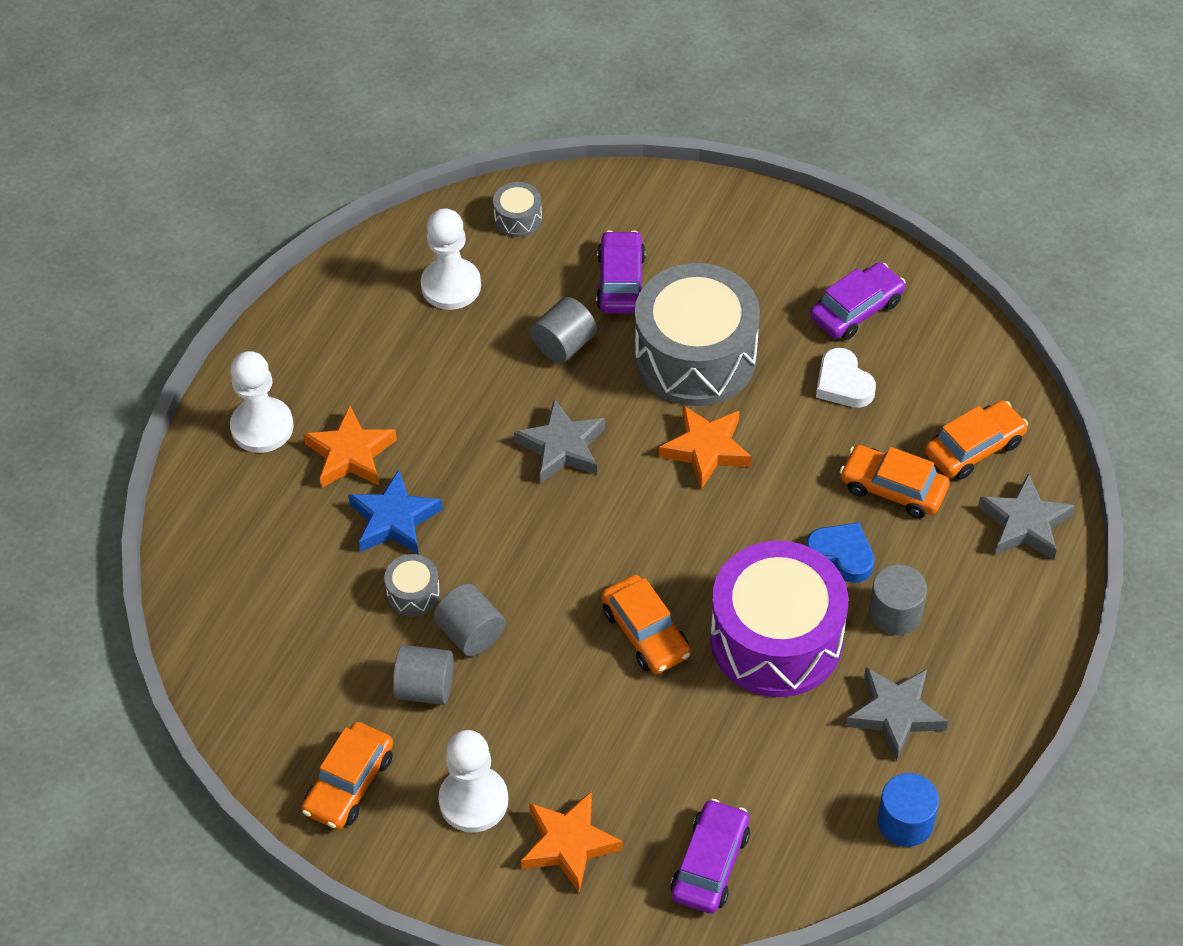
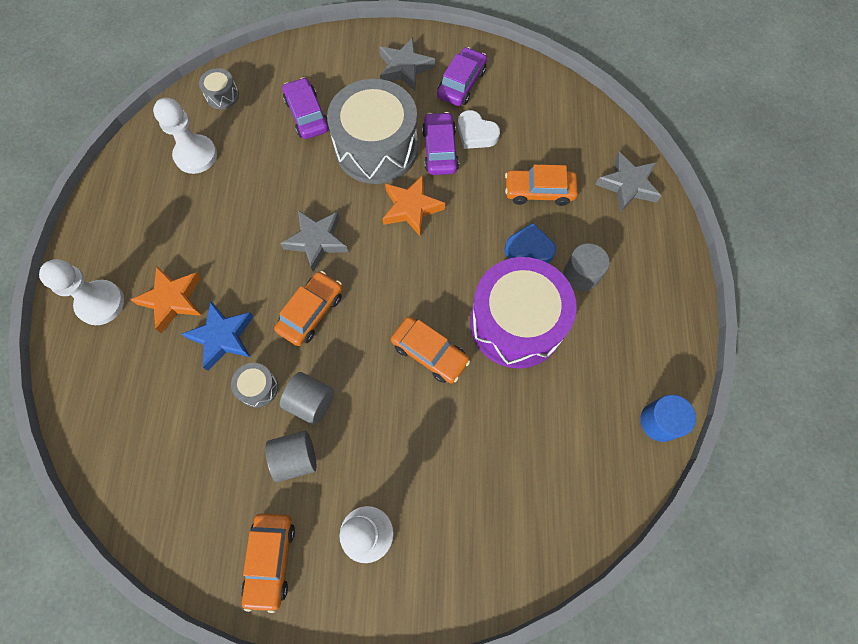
camera: 25 degrees left, 15 degrees up
orange star [521,792,623,893] -> none
grey cylinder [530,297,597,363] -> none
purple car [670,799,750,914] -> purple car moved to [422,112,459,175]
grey star [846,667,948,761] -> grey star moved to [379,37,435,91]
orange car [925,400,1028,480] -> orange car moved to [274,271,343,346]

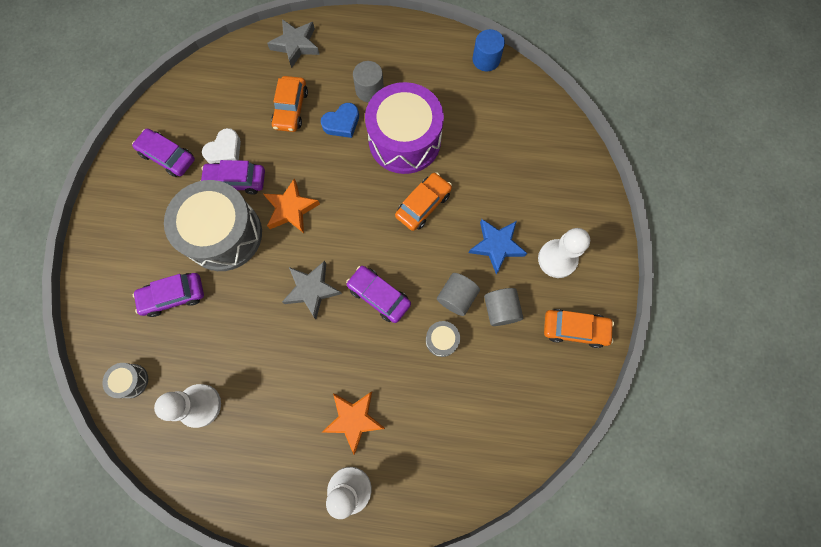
camera: 85 degrees left, 5 degrees up
blue star [182,301,254,371] -> blue star moved to [469,219,527,274]
orange car [274,271,343,346] -> purple car [346,266,411,323]
grey star [379,37,435,91] -> none
blue heart [505,223,556,263] -> blue heart turned 135 degrees counterclockwise [321,103,359,138]

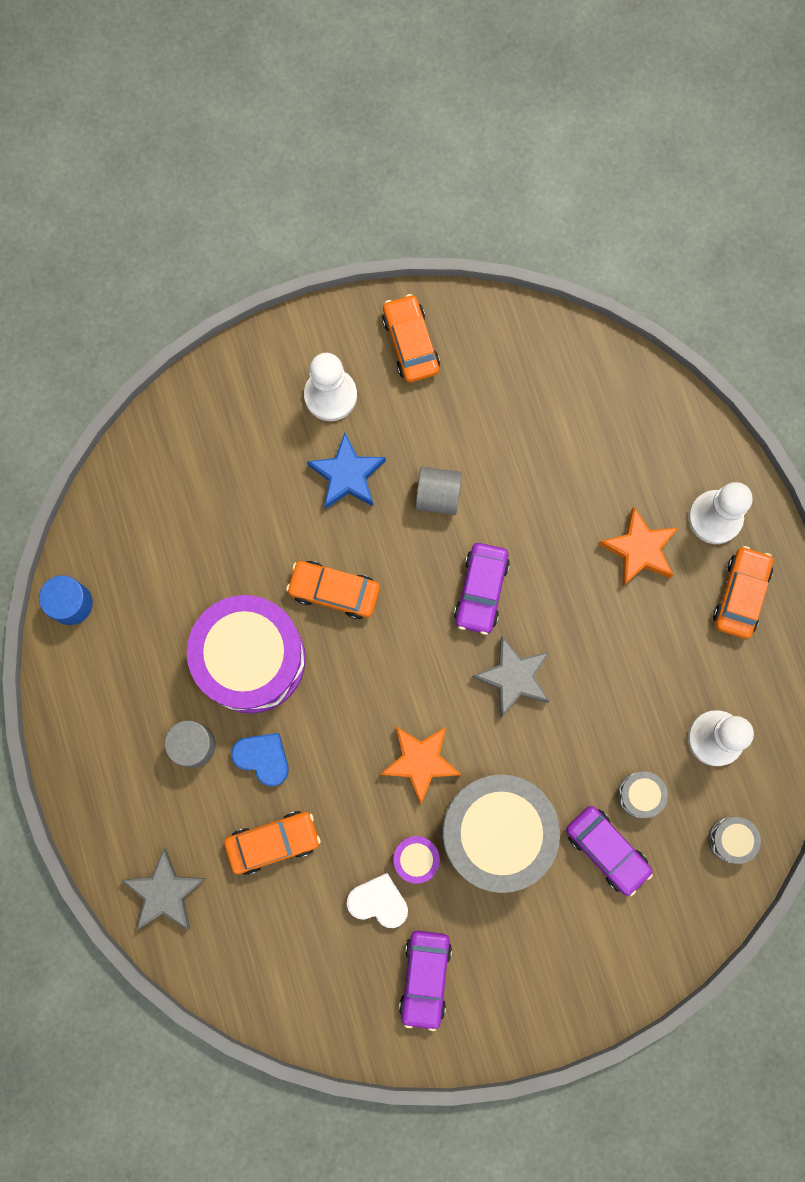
camera: 115 degrees left, 5 degrees up
purple car [200,160,265,195] -> purple drum [393,836,440,884]
grey drum [426,321,460,357] -> grey drum moved to [618,772,668,818]
grey cylinder [484,288,523,326] -> none
none -> orange car [713,546,773,639]

